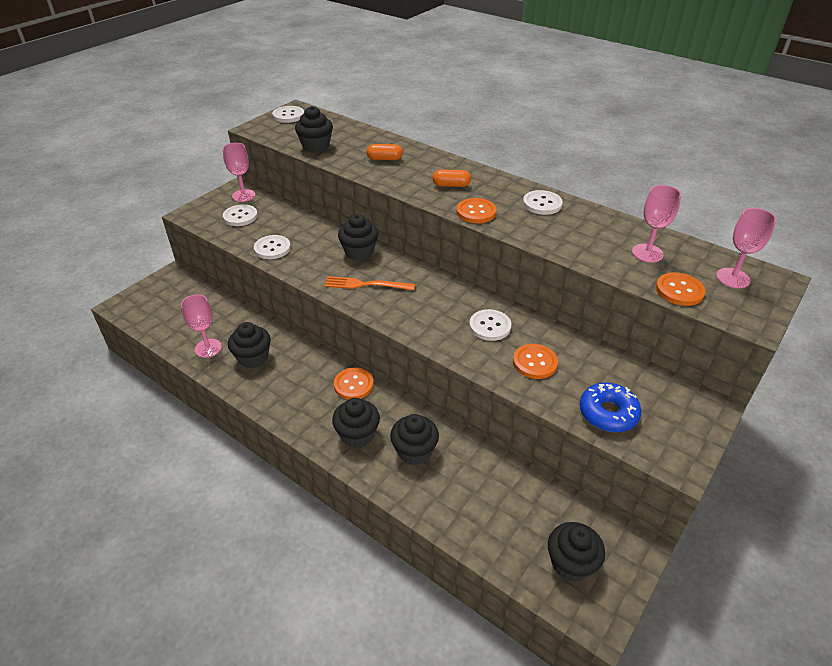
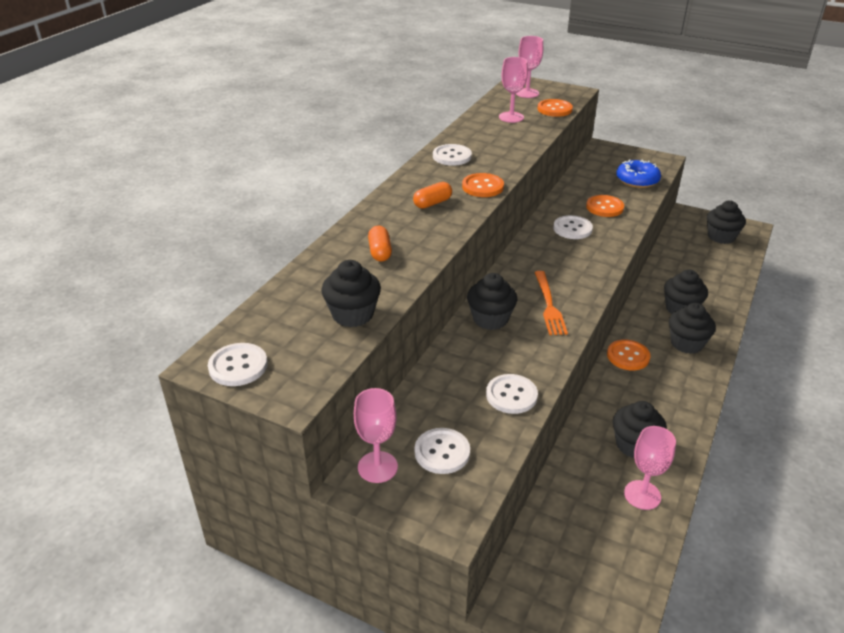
camera: 100 degrees left, 5 degrees down
orange capsule [433,169,471,187] -> orange capsule turned 60 degrees clockwise [413,182,452,209]

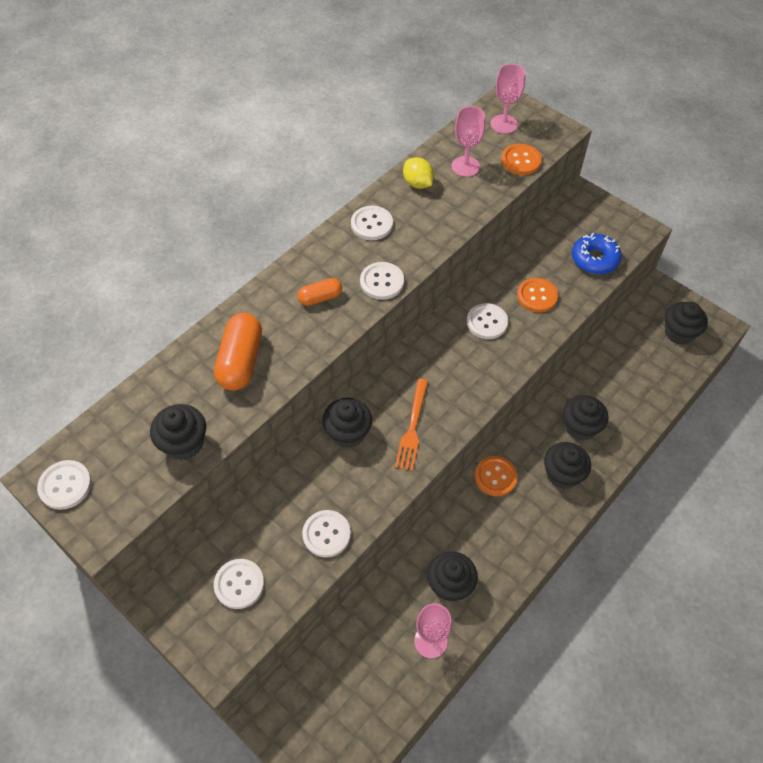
camera: 15 degrees right, 20 degrees up
pink goblet [354,388,398,483] -> none
orange capsule [368,226,392,262] -> orange capsule [214,313,262,391], size x1.77
orange button [462,173,504,197] -> white button [360,262,404,300]
none -> yellow lemon [403,157,434,189]

